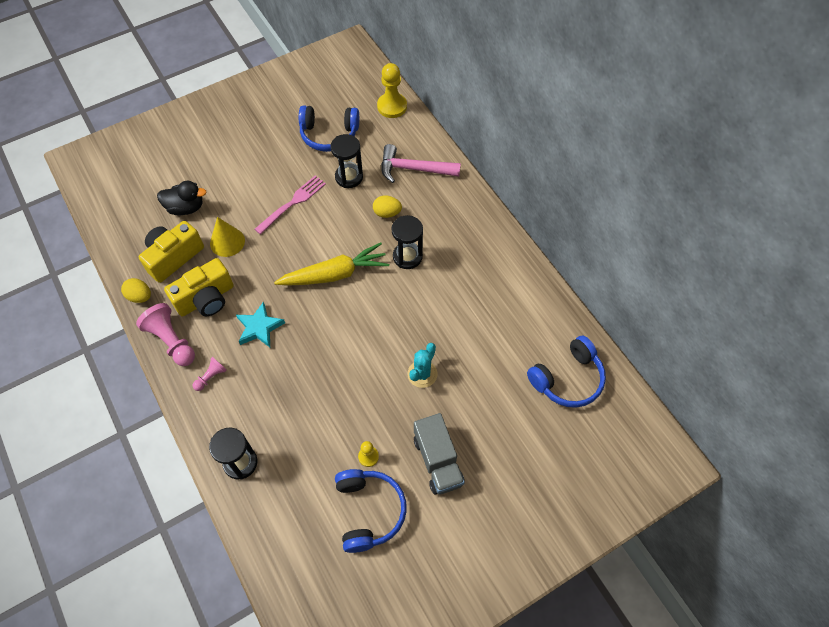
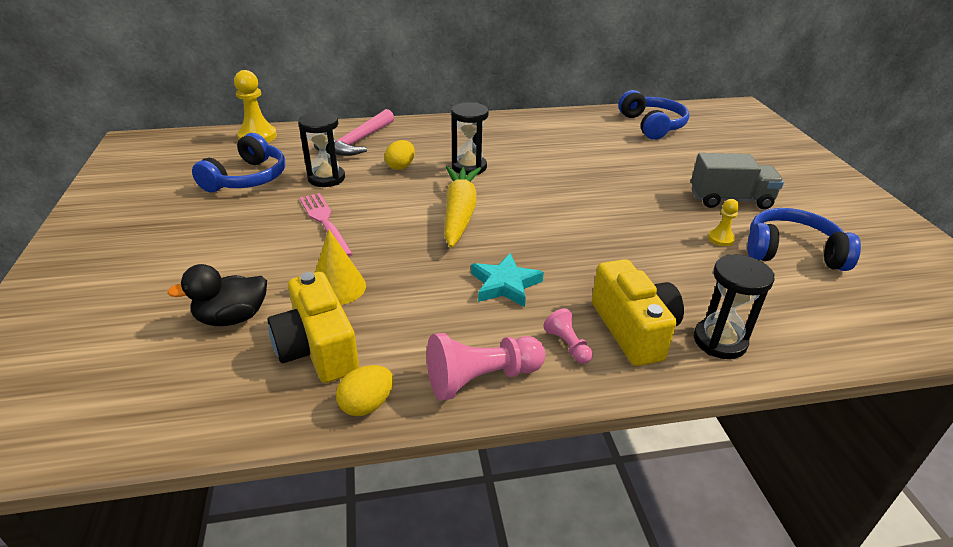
camera: 70 degrees left, 25 degrees down
black duck [157,180,207,215] -> black duck turned 135 degrees counterclockwise [167,264,267,326]
yellow camera [164,258,234,316] -> yellow camera moved to [592,259,684,366]
turquoise cactus [407,343,438,388] -> none

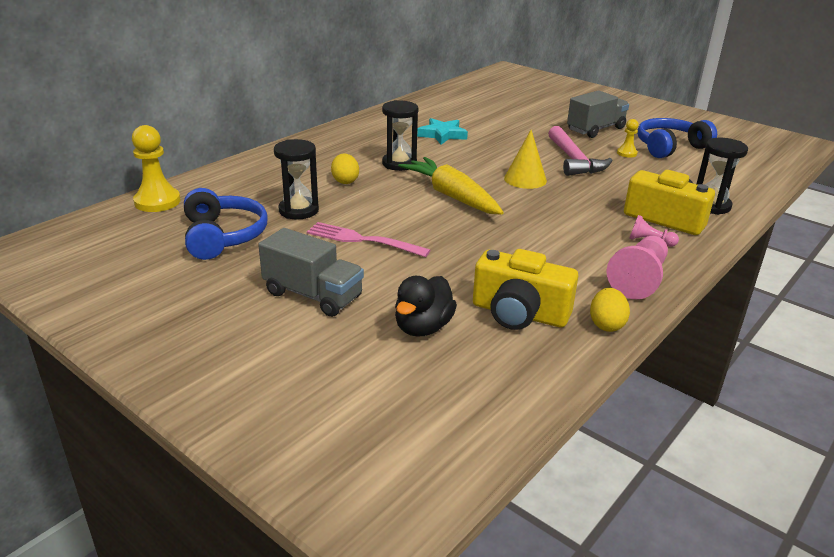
camera: 40 degrees left, 5 degrees down
pink hammer [314,109,394,156] -> pink hammer moved to [548,126,613,176]
yellow cone [315,230,366,305] -> yellow cone moved to [504,130,547,189]
turquoise star [471,253,544,307] -> turquoise star moved to [417,118,468,145]
blue headphones [618,90,690,140] -> none
none -> grey truck [258,228,364,317]

